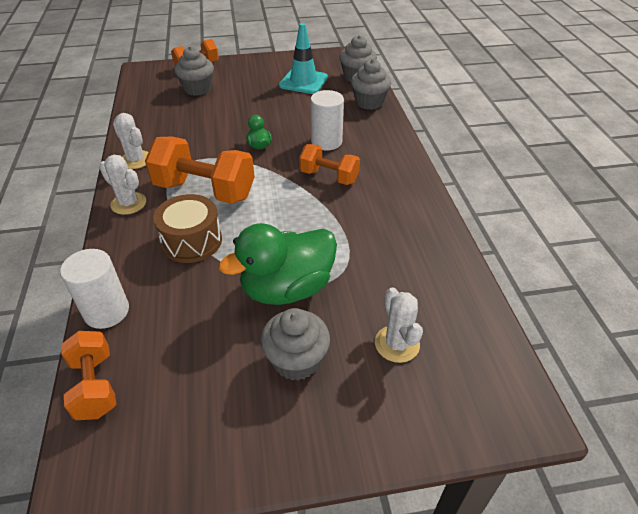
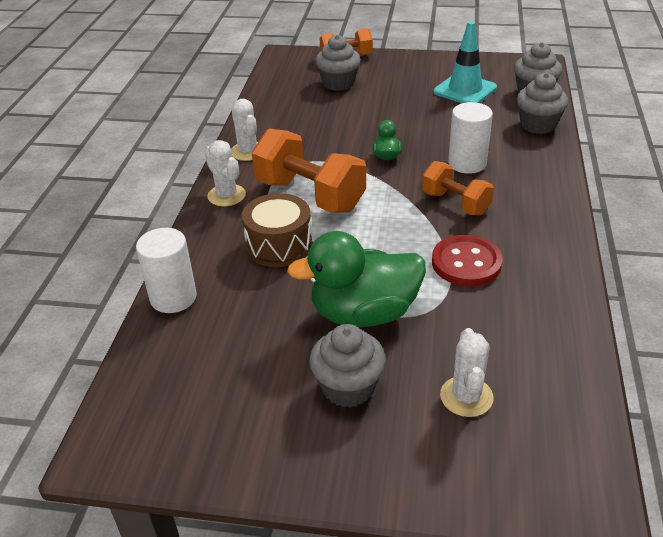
camera: 20 degrees right, 5 degrees down
orange dumbbell [61,331,116,420] -> none
none -> red button [432,235,503,286]

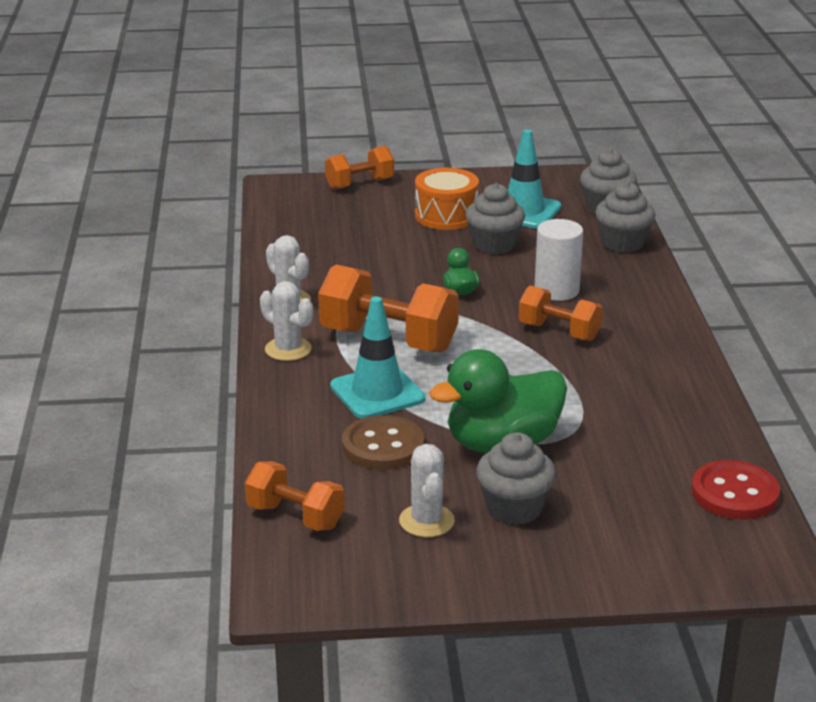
camera: 15 degrees left, 10 degrees down
white cylinder [136,228,197,313] -> none
brown drum [242,193,312,267] -> turquoise traffic cone [330,296,425,419]
grey cupcake [315,35,361,91] -> grey cupcake moved to [465,183,525,254]
red button [432,235,503,286] -> red button moved to [691,460,780,520]
white cactus [440,328,493,417] -> white cactus moved to [399,444,455,537]
none -> orange dumbbell [245,461,344,531]
none -> brown button [342,415,424,470]
none -> orange drum [415,168,479,230]

